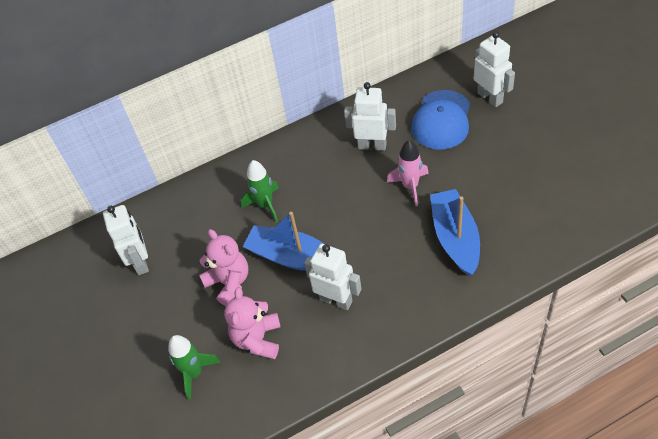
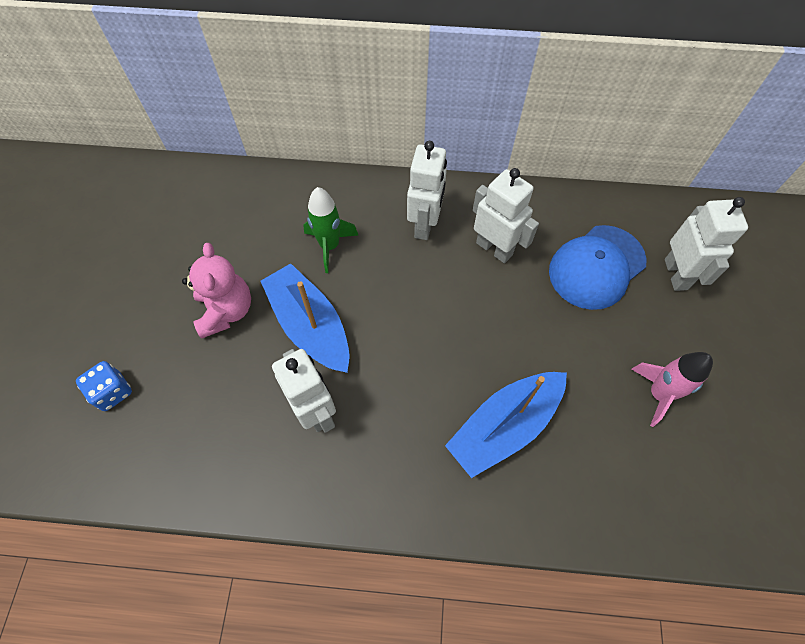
camera: 25 degrees right, 10 degrees up
white robot [103,205,149,275] -> white robot moved to [407,141,447,240]
green rocket [168,335,221,400] -> blue dice [76,361,132,411]
pink teddy bear [225,287,281,359] -> none
pink rocket [387,140,429,206] -> pink rocket moved to [632,352,713,427]
blue boat [430,189,480,276] -> blue boat turned 150 degrees counterclockwise [445,372,567,478]

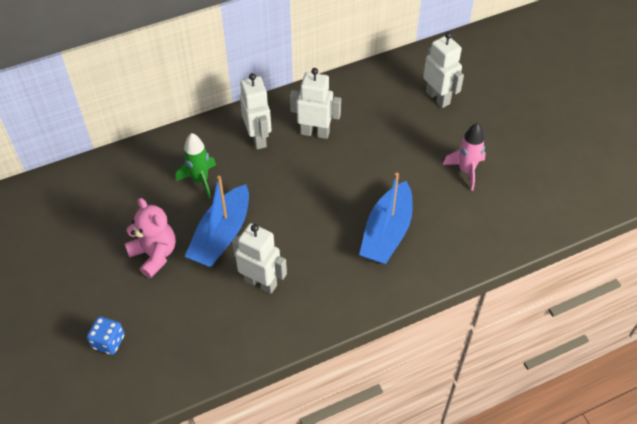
camera: 30 degrees left, 10 degrees down
blue boat [261,263,350,373] -> blue boat turned 90 degrees counterclockwise [184,176,249,267]
blue cap [549,225,647,310] -> none

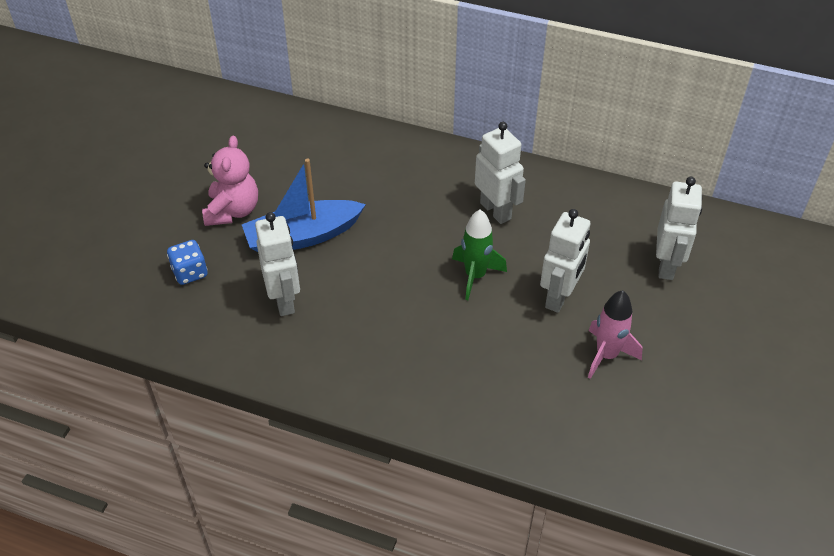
camera: 45 degrees right, 5 degrees down
blue dice [87,316,125,355] -> blue dice moved to [167,240,208,285]
green rocket [176,133,216,199] -> green rocket moved to [452,209,507,300]
white robot [240,73,271,149] -> white robot moved to [540,209,590,313]
blue boat [359,173,413,264] -> none

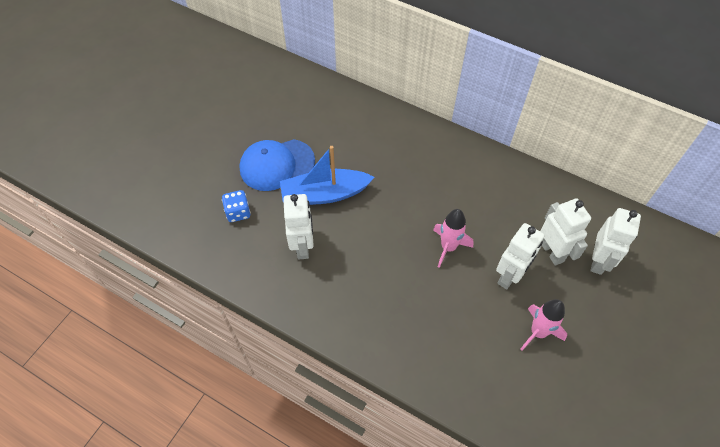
camera: 10 degrees right, 10 degrees up
pink teddy bear [202,136,258,226] -> blue cap [239,139,315,191]
green rocket [452,209,507,300] -> pink rocket [433,209,474,268]
white robot [475,122,526,224] -> white robot moved to [540,198,591,266]

